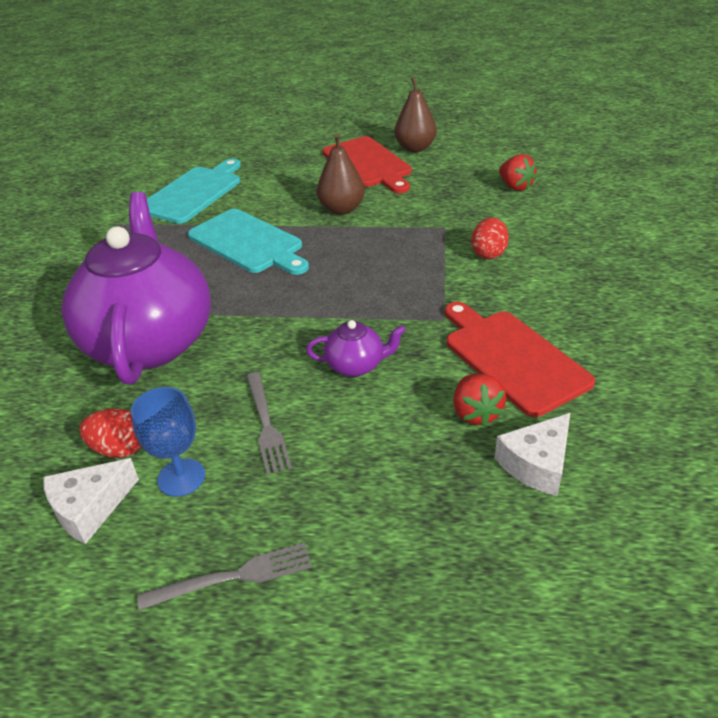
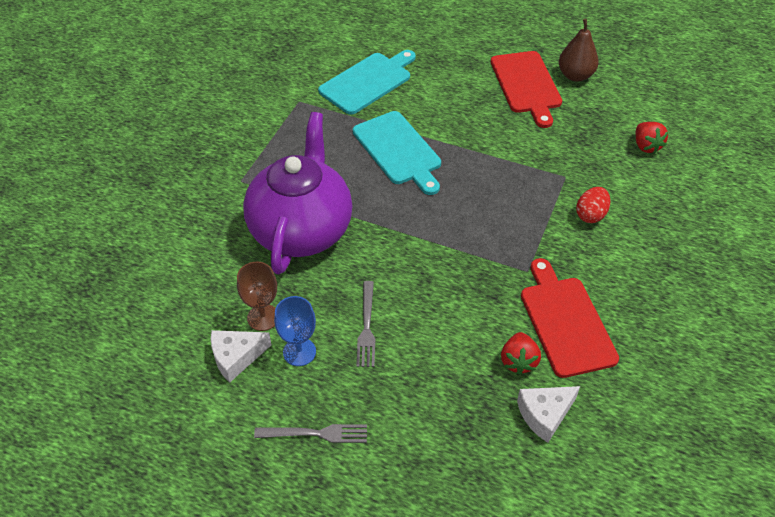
camera: 15 degrees right, 10 degrees up
red egg [79,408,141,458] -> brown goblet [237,262,277,331]
purple teapot [306,320,406,377] -> none
brown pear [317,134,365,215] -> none

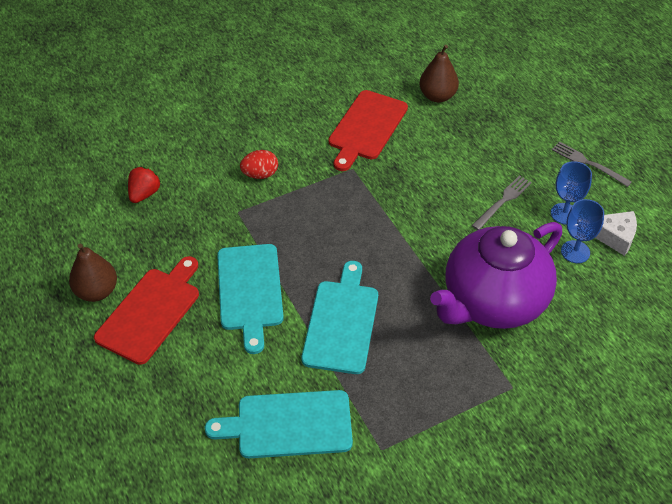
camera: 140 degrees left, 0 degrees up
brown goblet [237,262,277,331] -> blue goblet [561,199,604,263]
red strawberry [501,332,541,375] -> none
white cheese [517,386,580,443] -> brown pear [419,45,459,102]
none -> turquoise cutting board [217,244,284,354]

